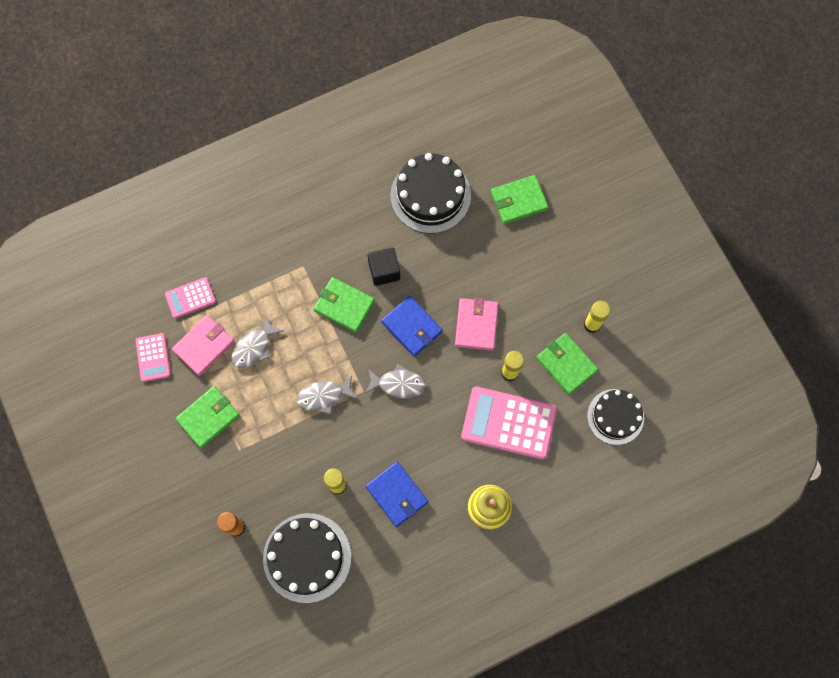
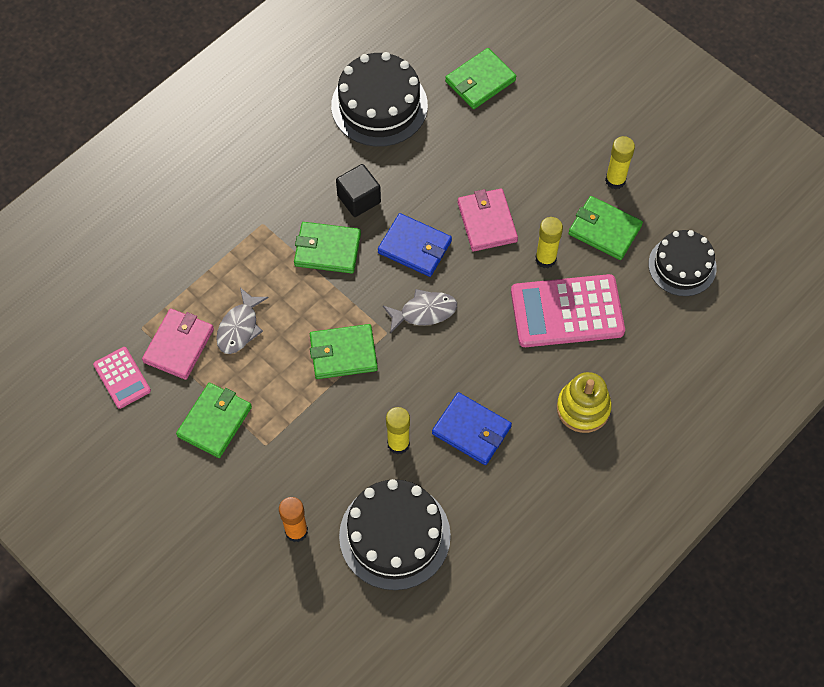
camera: 20 degrees left, 10 degrees down
pink calculator [165,277,216,318] -> none
grey fish [297,375,358,414] -> green wallet [310,324,378,379]

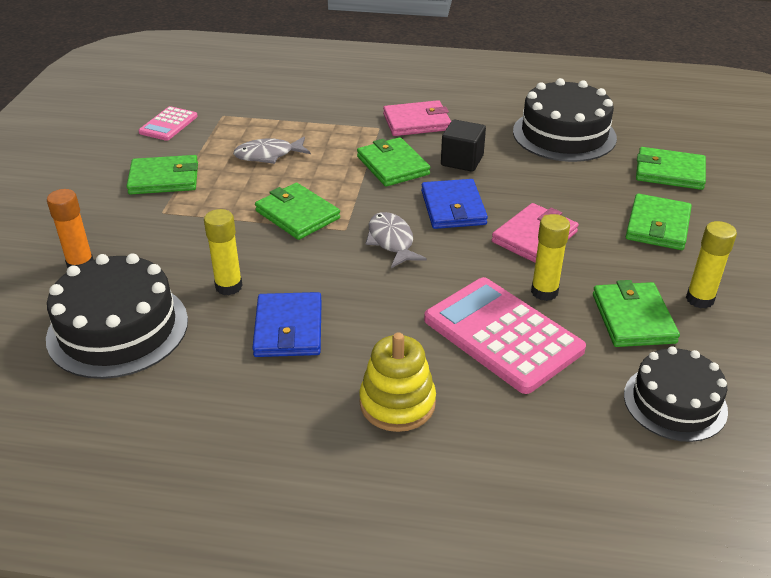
camera: 55 degrees right, 25 degrees down
pink wallet [142,308,214,380] -> pink wallet moved to [383,100,451,136]
grey fish [383,289,457,333] -> grey fish turned 150 degrees counterclockwise [365,212,427,268]
none -> green wallet [626,193,692,250]

